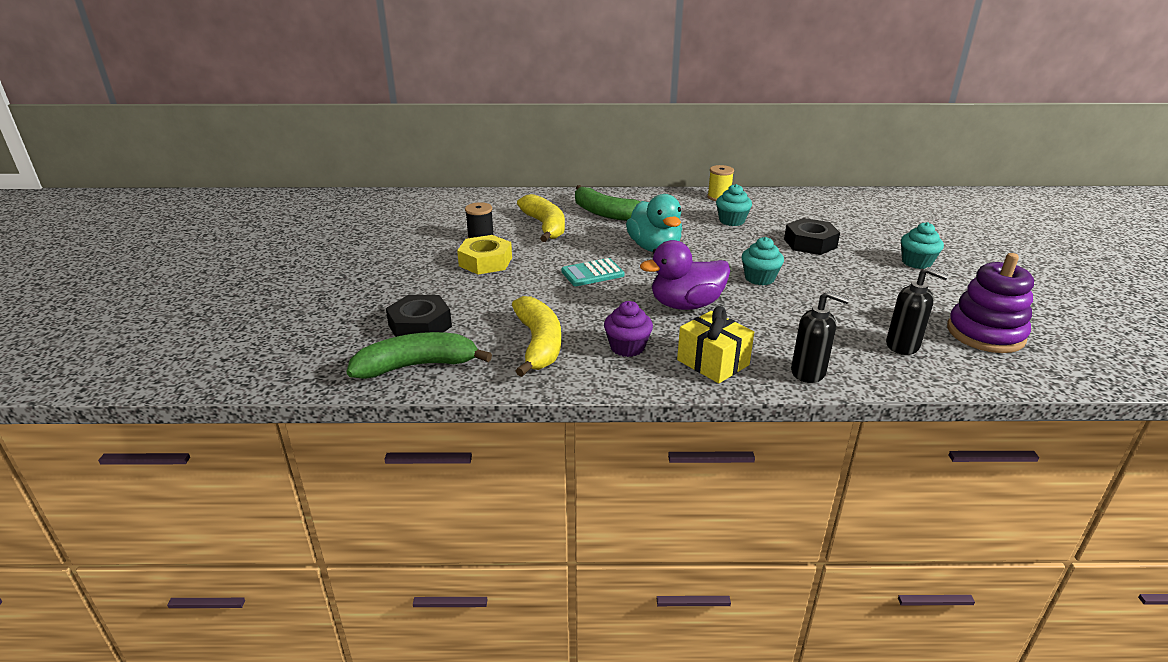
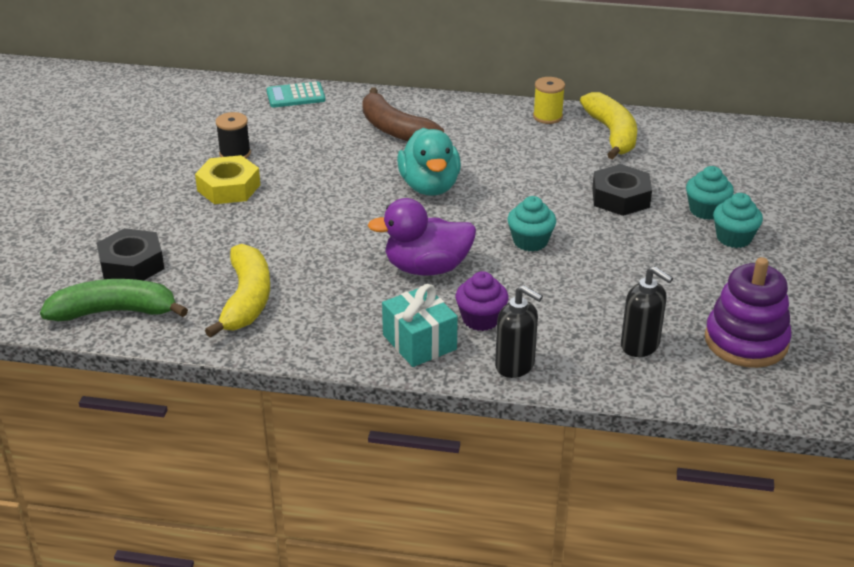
camera: 10 degrees right, 5 degrees up
yellow banana [517,194,565,242] -> yellow banana moved to [580,92,637,159]
turquoise calculator [561,258,624,286] -> turquoise calculator moved to [267,81,325,108]
green banana [575,185,641,221] -> brown banana [362,88,444,141]
purple cupcake [604,301,653,357] -> purple cupcake moved to [456,271,509,331]
yellow gift [677,306,754,383] -> turquoise gift [382,284,458,367]
turquoise cupcake [716,184,752,226] -> turquoise cupcake moved to [686,166,734,220]

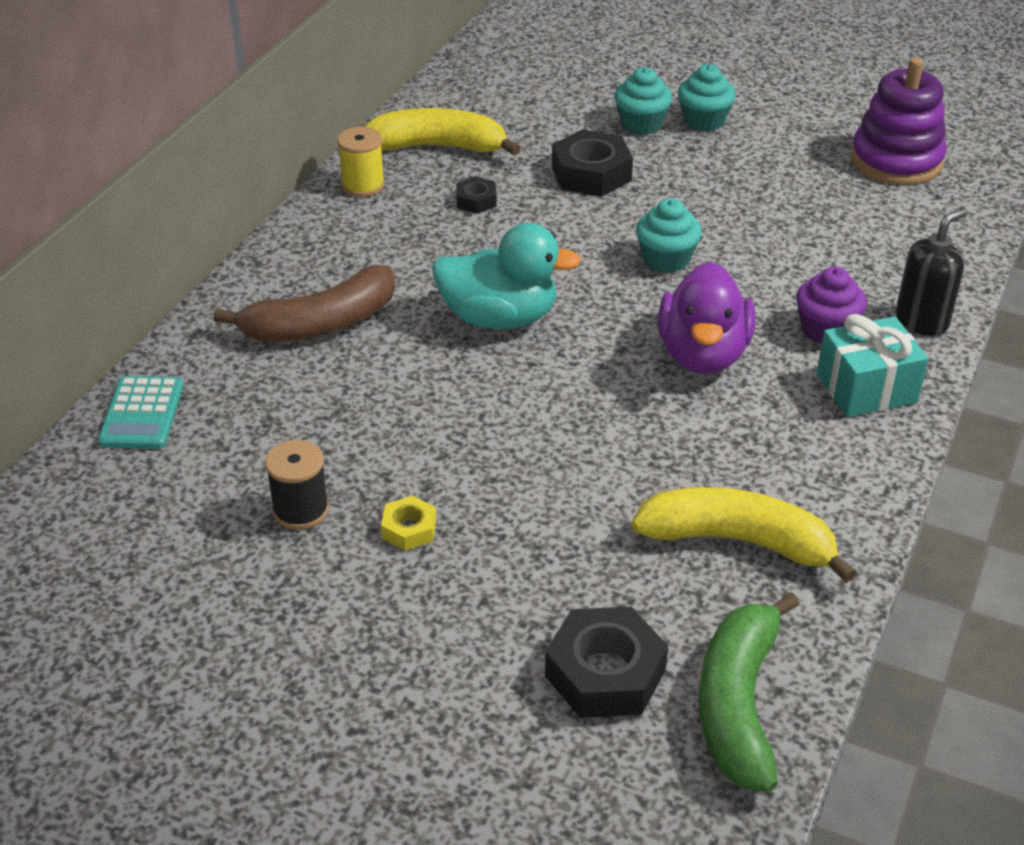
camera: 75 degrees left, 5 degrees up
yellow nut [195,155,260,204] -> yellow nut [381,495,436,551], size x0.53
black soap dispenser [621,266,673,357] -> none
none -> black nut [456,176,497,214]

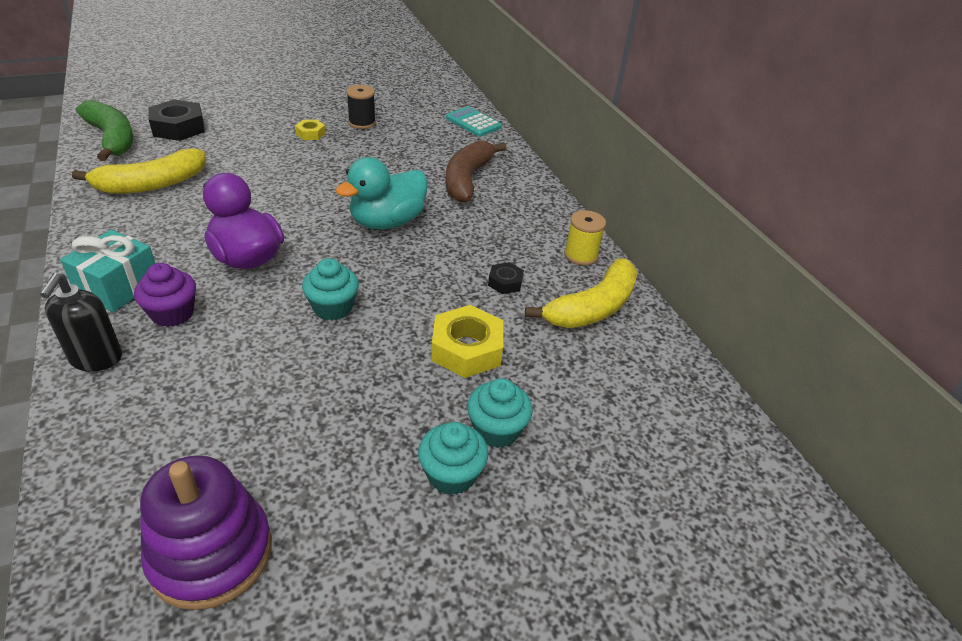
camera: 130 degrees right, 0 degrees up
black nut [552,130,633,197] -> yellow nut [431,305,503,378]

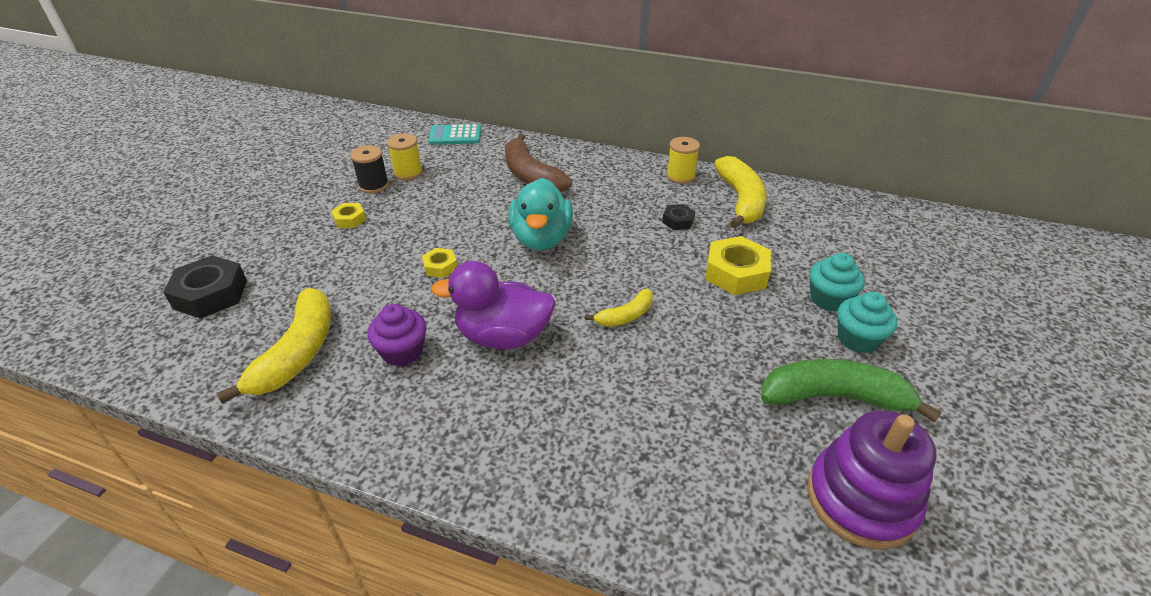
camera: 45 degrees left, 0 degrees up
black soap dispenser [40,273,122,372] -> none
turquoise gift [60,230,155,312] -> none
green banana [76,100,133,161] -> green banana moved to [761,359,941,422]
purple cupcake [134,263,196,327] -> purple cupcake moved to [368,304,426,367]
turquoise cupcake [302,258,359,320] -> yellow banana [585,289,653,327]
none -> yellow spool [387,134,423,180]
none -> yellow nut [422,248,457,278]

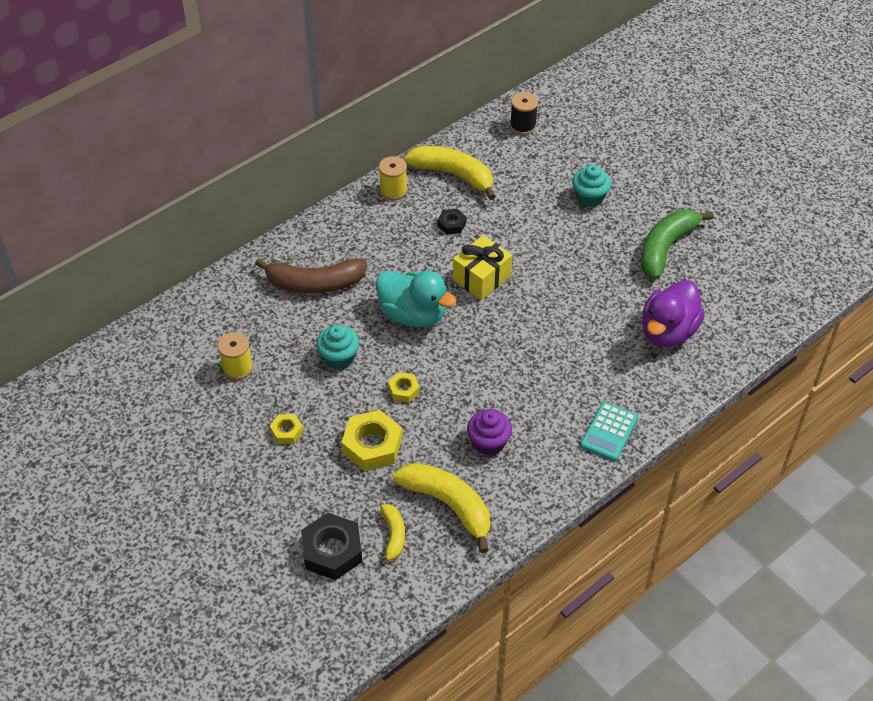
camera: 60 degrees left, 10 degrees up
black spool [350,145,389,193] -> black spool moved to [510,92,538,135]
turquoise calculator [428,124,481,145] -> turquoise calculator moved to [580,402,638,461]
purple duck [431,261,556,349] -> purple duck moved to [642,280,705,347]
yellow banana [585,289,653,327] -> yellow banana moved to [380,504,405,566]
yellow nut [705,236,771,295] -> yellow nut moved to [341,410,402,471]
purple stacking toy [807,410,937,549] -> none
turquoise cupcake [837,292,897,353] -> turquoise cupcake moved to [316,325,359,369]
none -> yellow gift [453,235,512,300]

